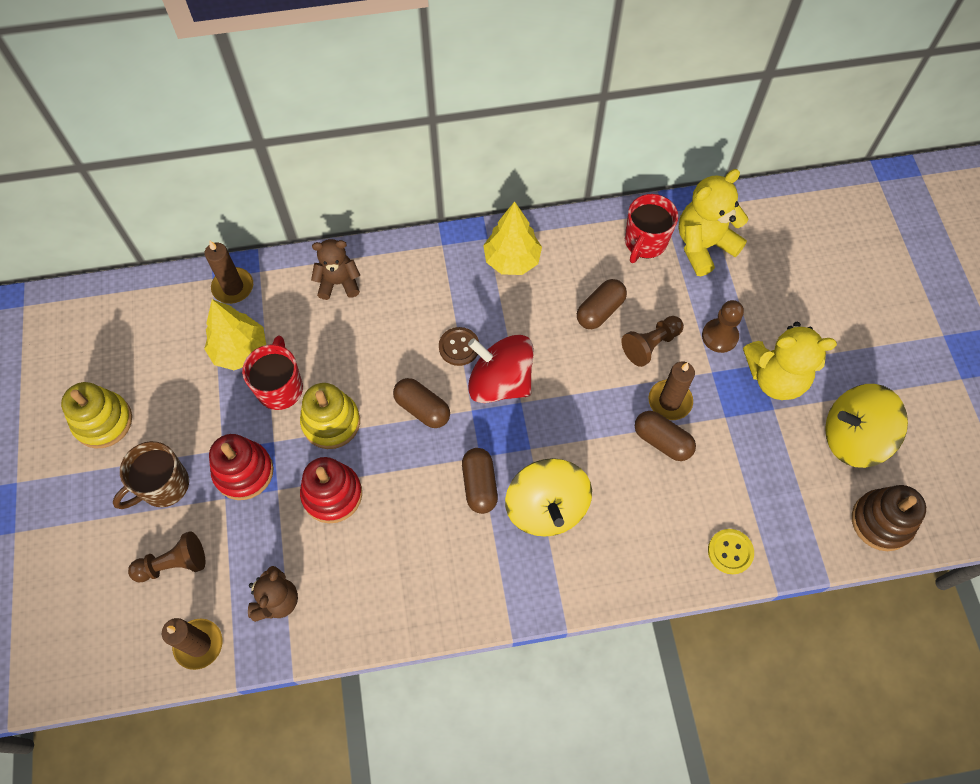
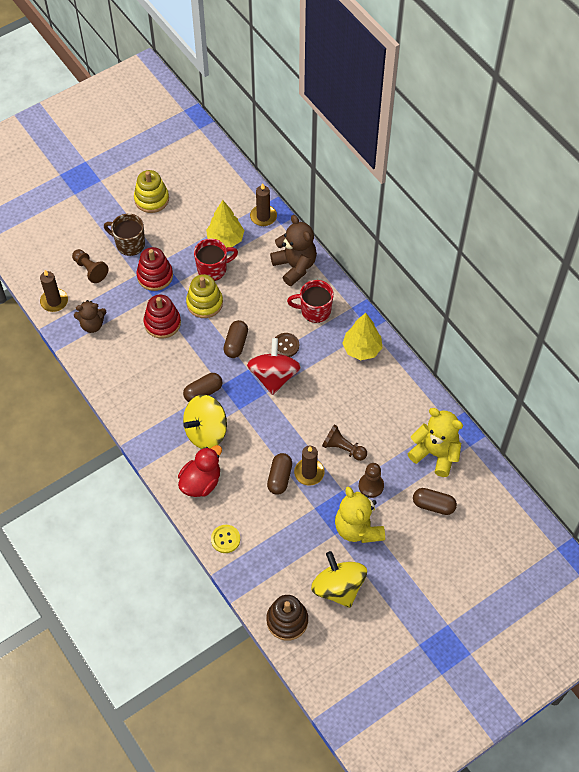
camera: 65 degrees right, 5 degrees down
brown teddy bear [311,239,360,300] -> brown teddy bear [270,215,317,286], size x1.55
brown capsule [577,279,627,329] -> brown capsule moved to [413,488,457,515]
red mug [625,194,678,263] -> red mug moved to [287,280,334,323]
none -> red duck [178,445,222,497]

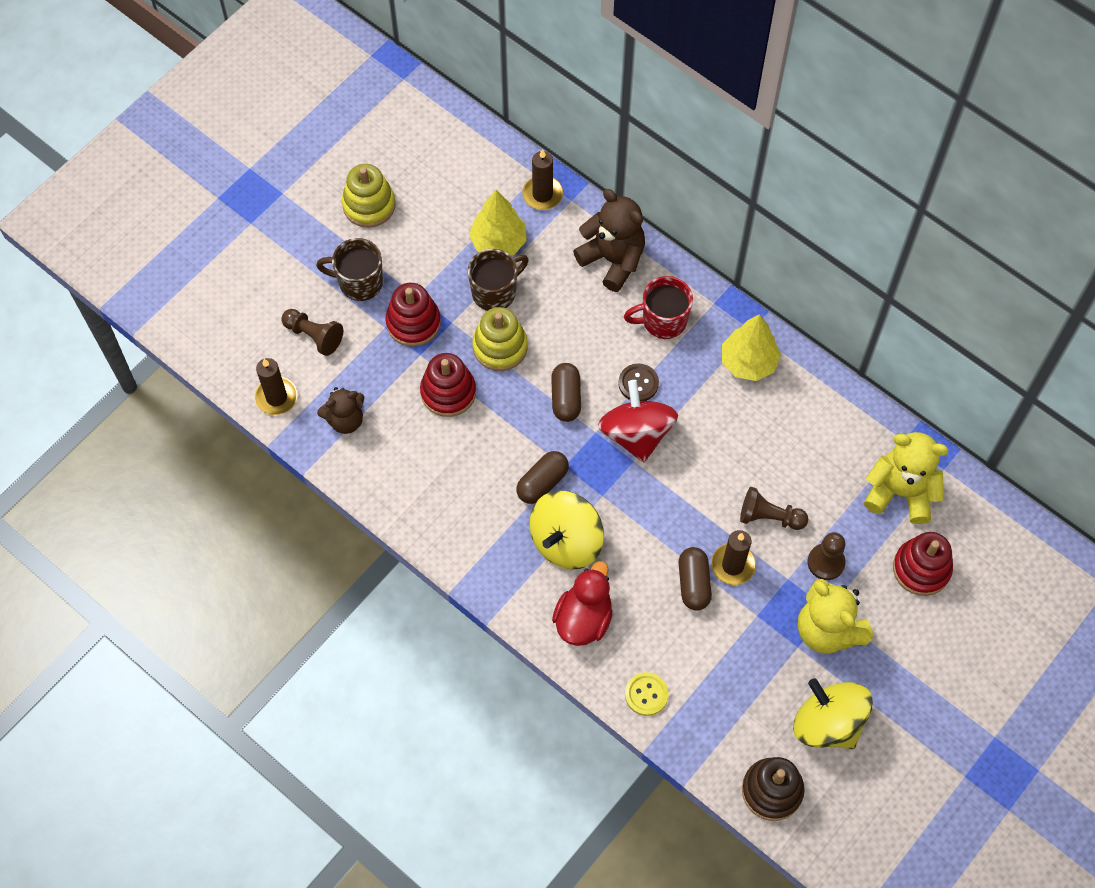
camera: 15 degrees left, 5 degrees up
red mug [194,239,238,281] -> brown mug [468,249,529,311]
brown capsule [413,488,457,515] -> red stacking toy [893,532,953,596]

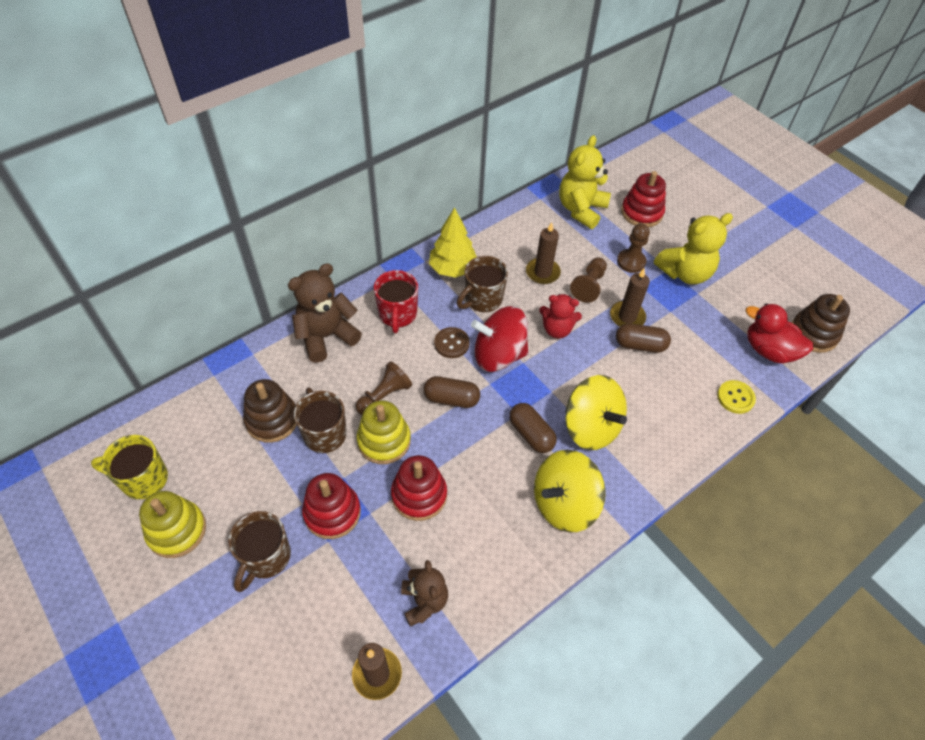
camera: 80 degrees left, 10 degrees down
brown pawn [281,309,343,356] -> brown pawn moved to [356,361,412,415]
yellow tree [469,190,527,255] -> brown stacking toy [243,379,297,443]
brown candle [522,149,563,210] -> brown candle moved to [526,222,561,284]
red duck [552,561,613,646] -> red duck moved to [746,303,813,364]
yellow spinning top [793,678,873,749] -> yellow spinning top moved to [534,450,606,532]
none -> yellow mug [91,435,168,499]
none -> brown mug [457,256,508,312]
none -> red teddy bear [539,294,582,338]

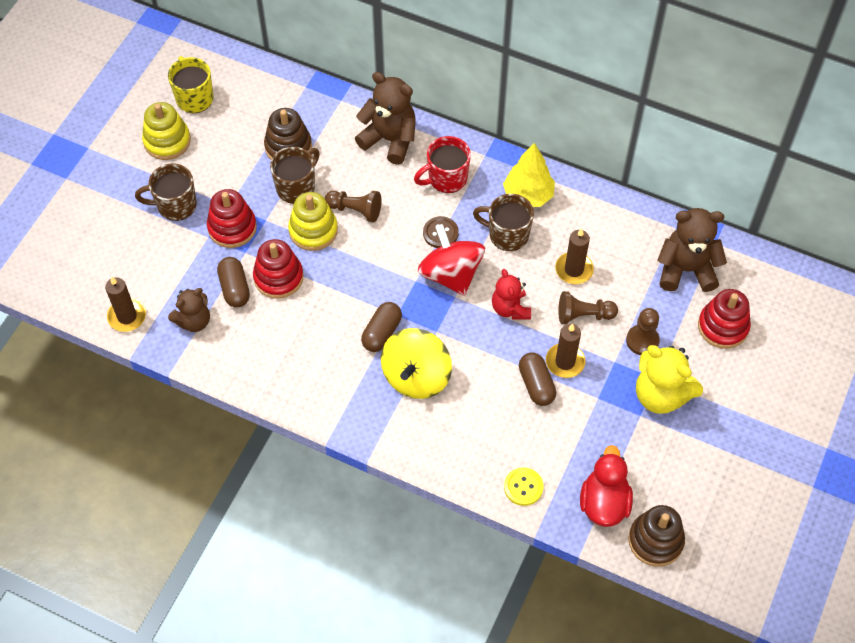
camera: 65 degrees right, 5 degrees up
brown capsule [423,376,480,408] -> brown capsule moved to [217,257,250,308]
yellow spinning top [534,450,606,532] -> none
yellow teddy bear [559,135,611,229] -> brown teddy bear [657,208,727,292]

